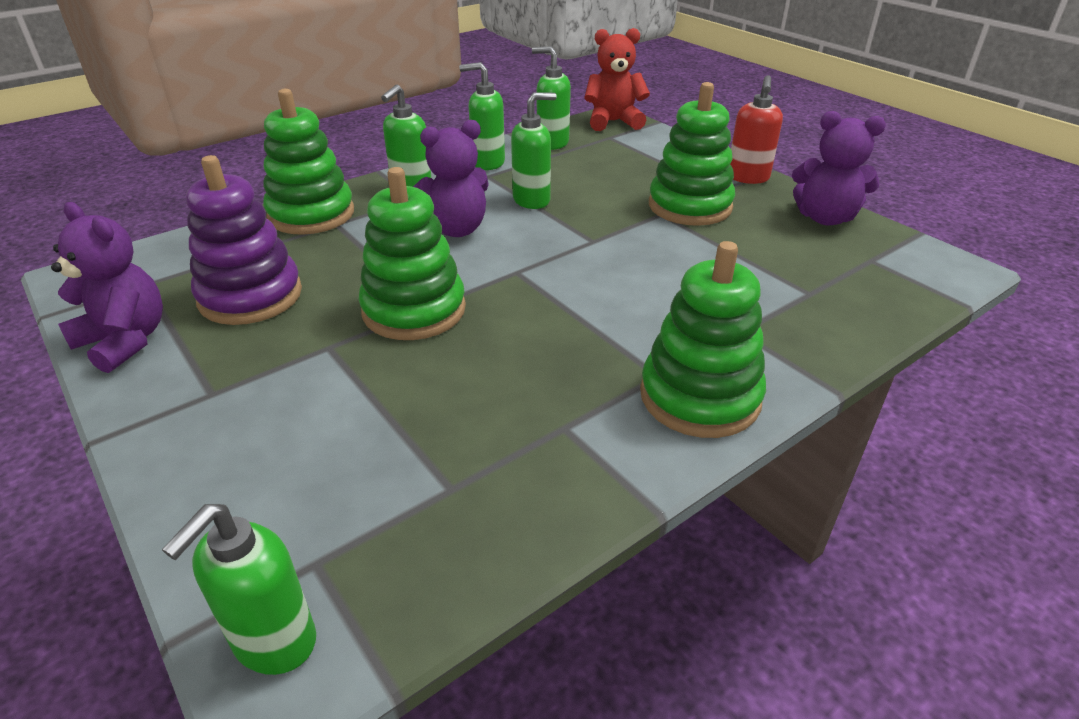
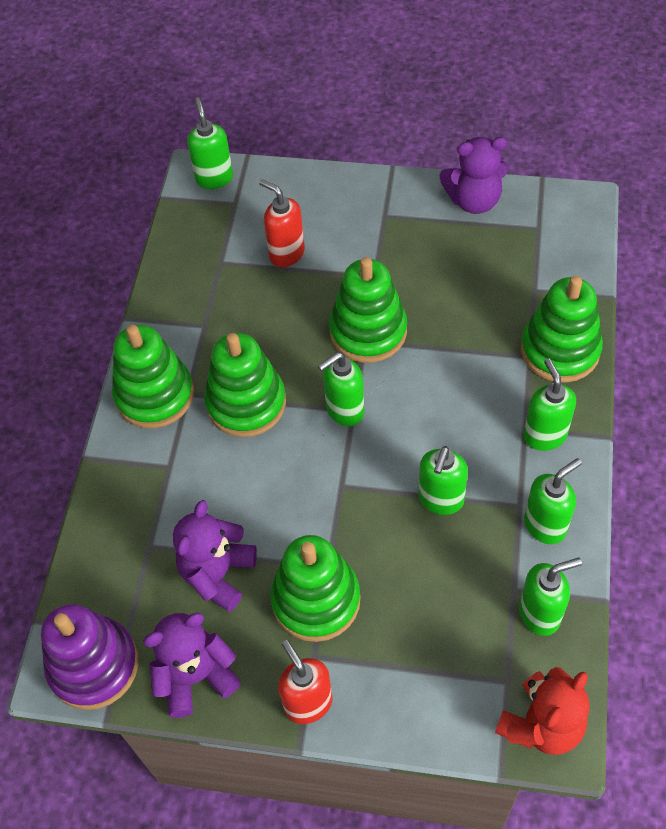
camera: 140 degrees right, 20 degrees up
purple stacking toy [186,155,302,325] -> purple stacking toy moved to [41,604,138,710]
purple teddy bear [413,120,489,237] -> purple teddy bear moved to [173,500,257,612]
none -> green stacking toy [204,333,286,437]
none -> red soap dispenser [259,179,305,267]
none -> green soap dispenser [318,352,364,426]

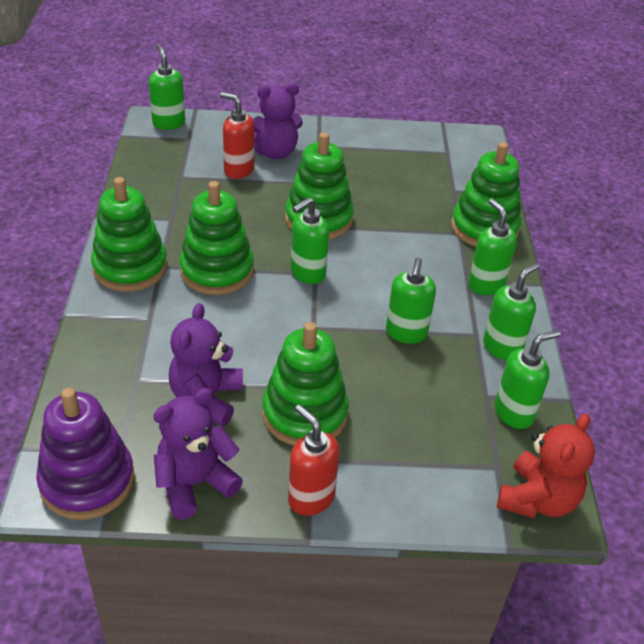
camera: 15 degrees left, 15 degrees down
purple teddy bear [440,137,509,214] -> purple teddy bear moved to [253,83,303,159]

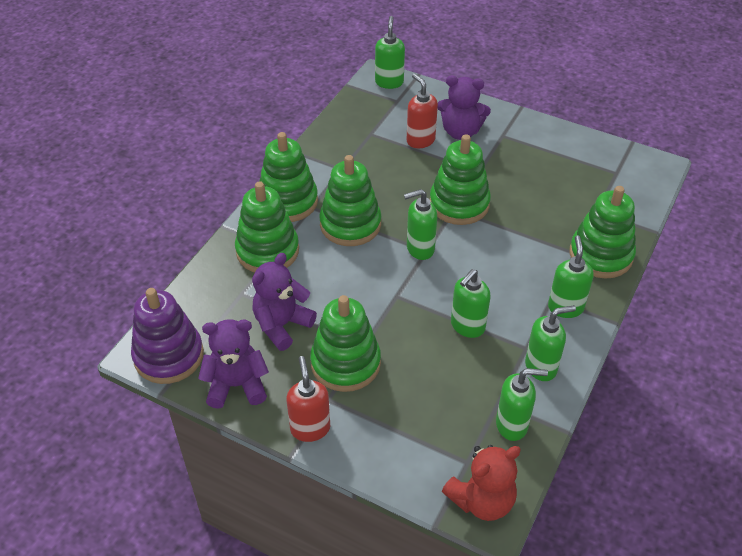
camera: 30 degrees right, 5 degrees up
none -> green stacking toy [235,181,299,272]

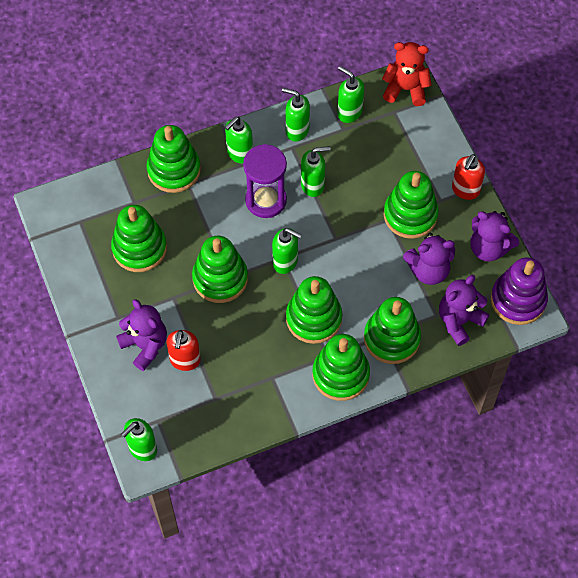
camera: 140 degrees left, 15 degrees up
none -> green stacking toy [111,205,167,272]
none -> purple hourglass [243,144,287,218]
none -> purple teddy bear [439,275,489,346]

